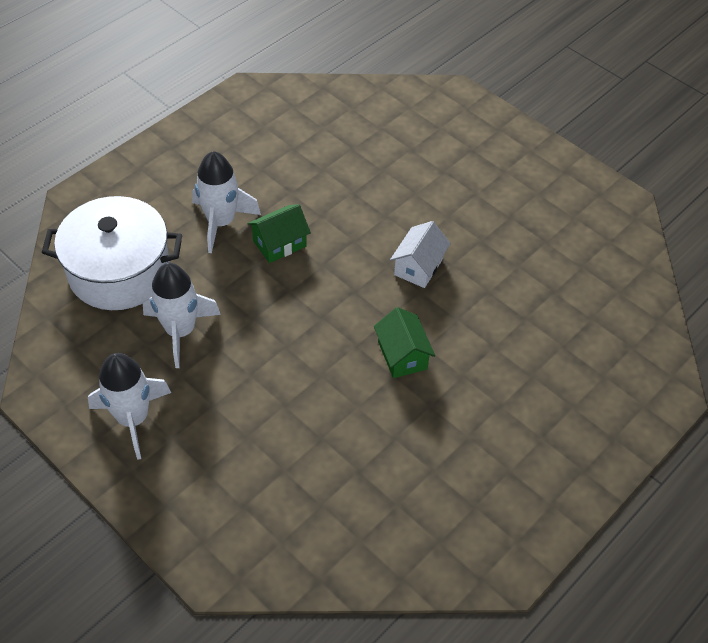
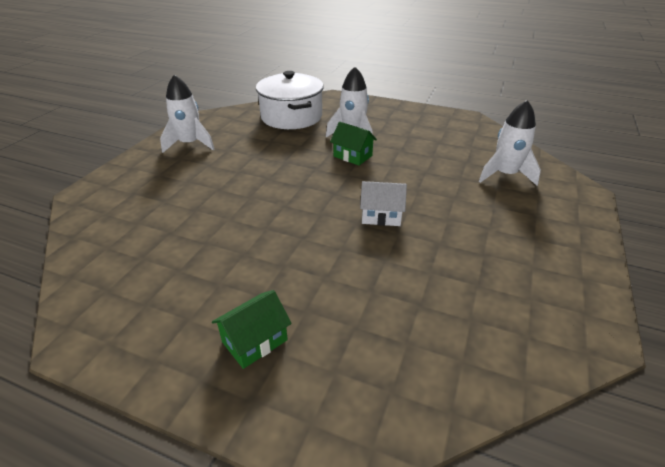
camera: 70 degrees right, 15 degrees down
white rocket [143,263,221,368] -> white rocket moved to [479,100,541,186]
green house [374,307,435,378] -> green house moved to [212,290,292,369]

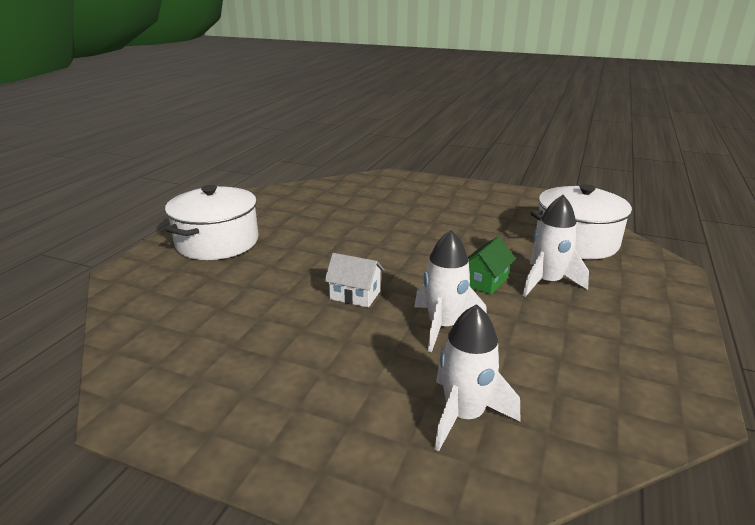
camera: 90 degrees right, 10 degrees down
white rocket [160,74,215,153] -> white rocket moved to [415,230,487,352]
green house [212,290,292,369] -> white pot [165,185,259,260]
white house [360,181,407,226] -> white house turned 75 degrees counterclockwise [324,253,384,308]

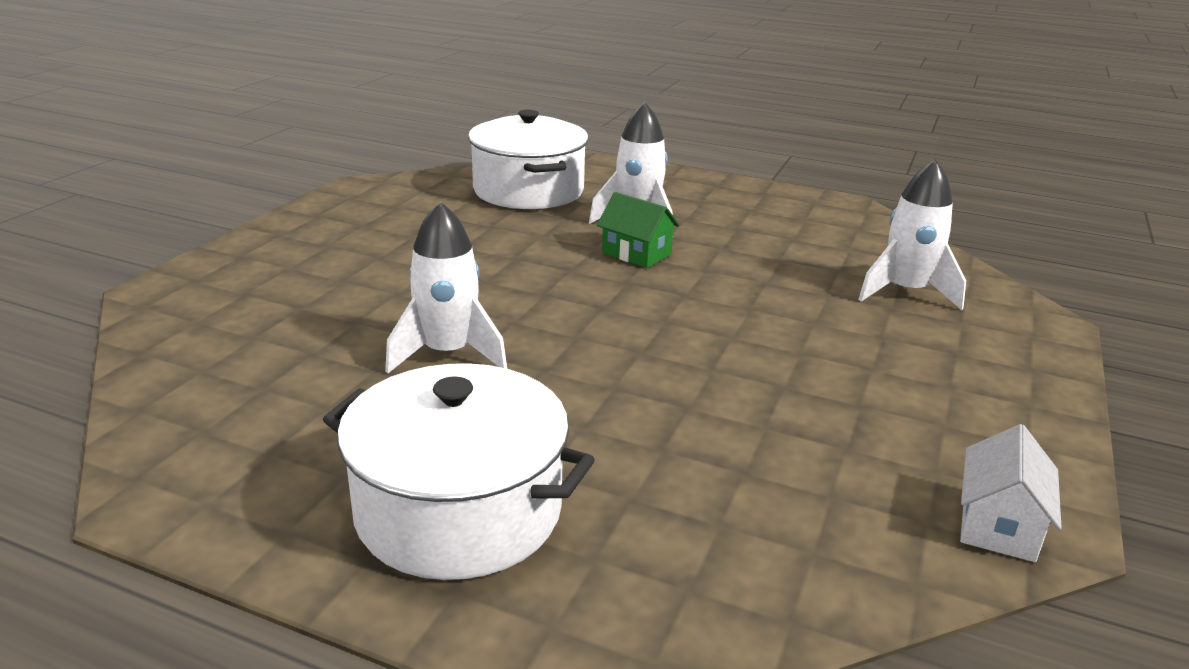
camera: 90 degrees left, 0 degrees up
white house [324,253,384,308] -> white house moved to [960,424,1062,562]
white rocket [415,230,487,352] -> white rocket moved to [385,201,507,374]

